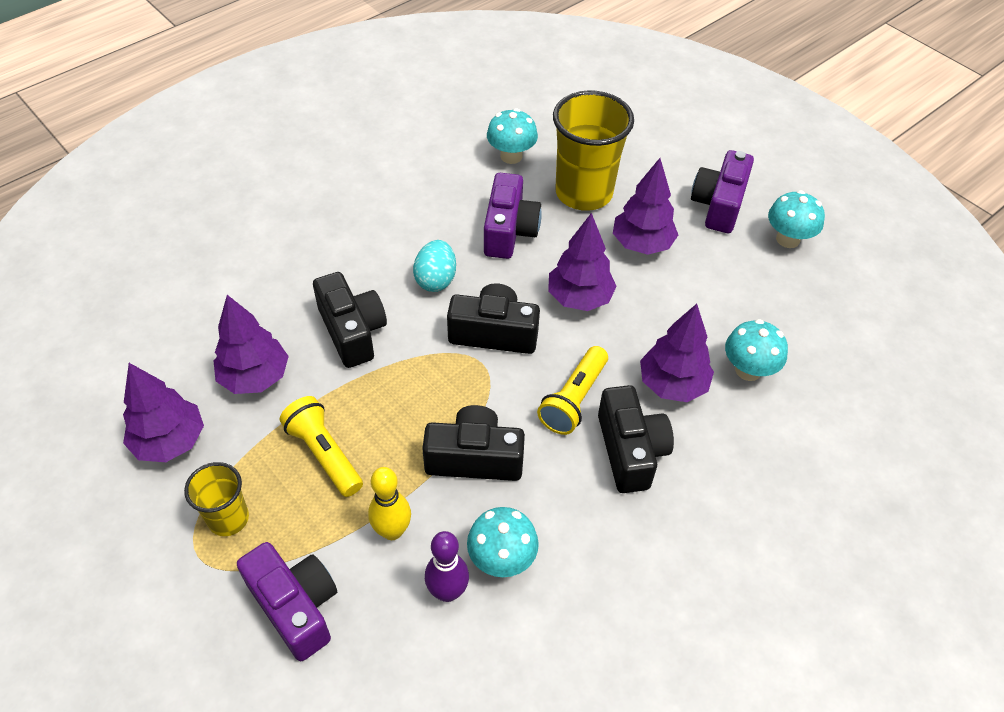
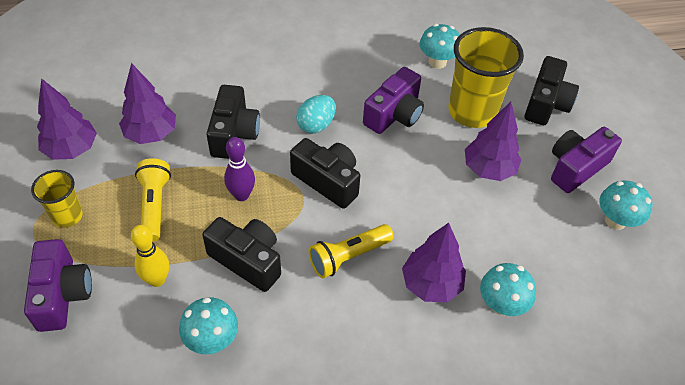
camera: 30 degrees right, 0 degrees up
purple bowling pin [425,531,469,602] -> purple bowling pin moved to [224,137,255,201]
purple tree [548,213,617,311] -> none
black camera [598,385,674,493] -> black camera moved to [524,56,579,125]

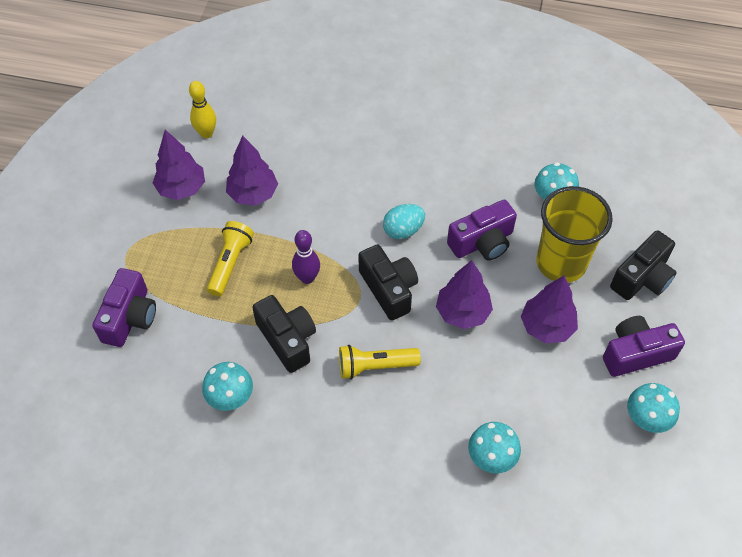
camera: 25 degrees right, 5 degrees up
yellow cup [31,170,83,228] -> none
yellow bowling pin [131,225,169,287] -> yellow bowling pin moved to [189,81,216,138]
black camera [207,85,260,159] -> none
purple tree [402,223,466,302] -> purple tree moved to [436,260,493,329]

